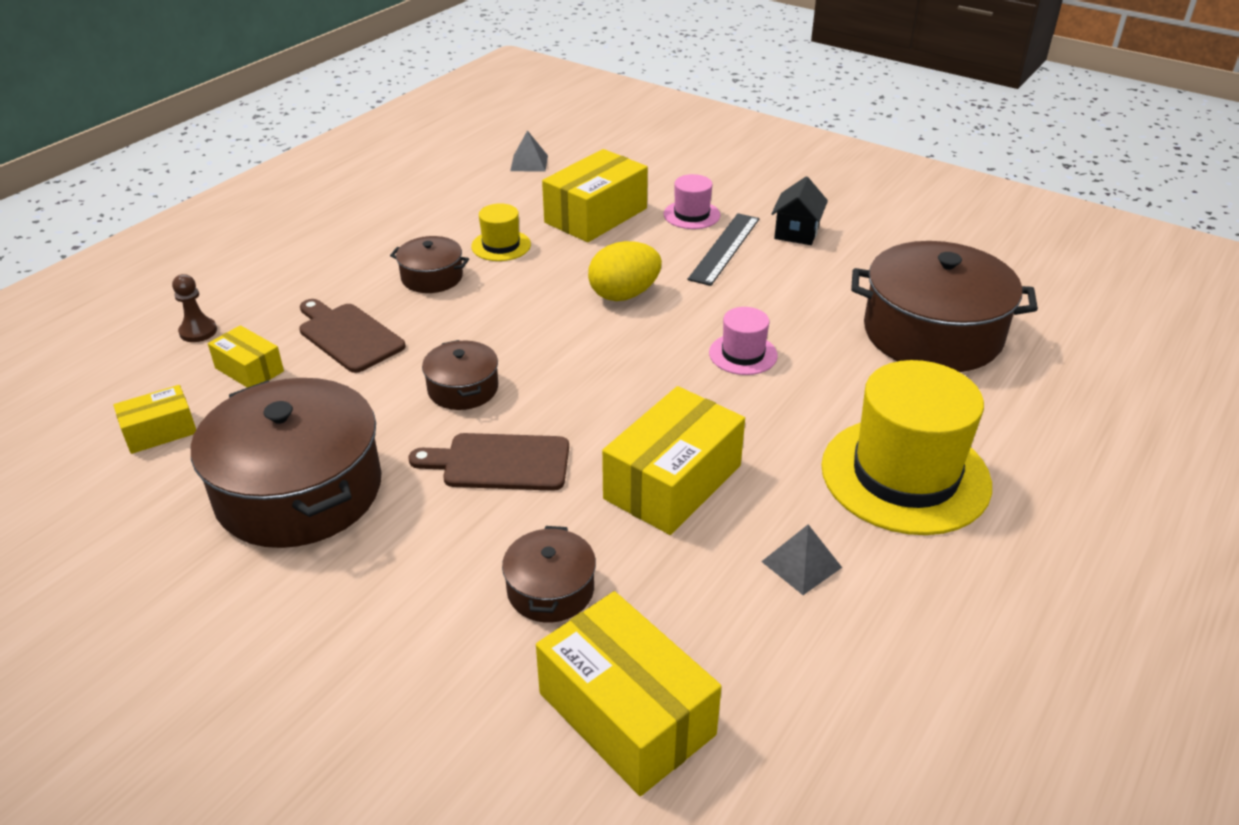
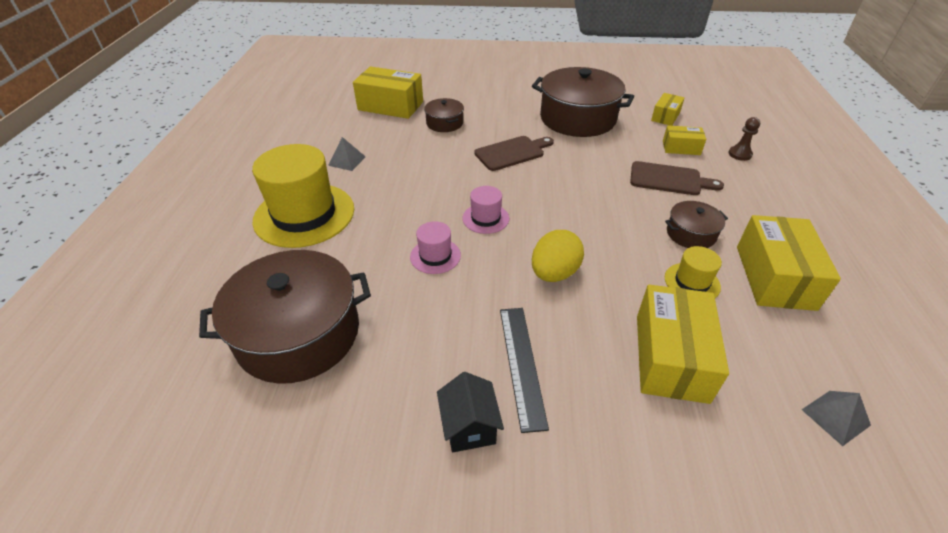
camera: 150 degrees right, 5 degrees up
brown pot [422,340,498,410] -> none
yellow box [602,386,745,535] -> yellow box moved to [737,215,841,311]
pink hat [663,174,720,229] -> pink hat moved to [462,186,509,234]

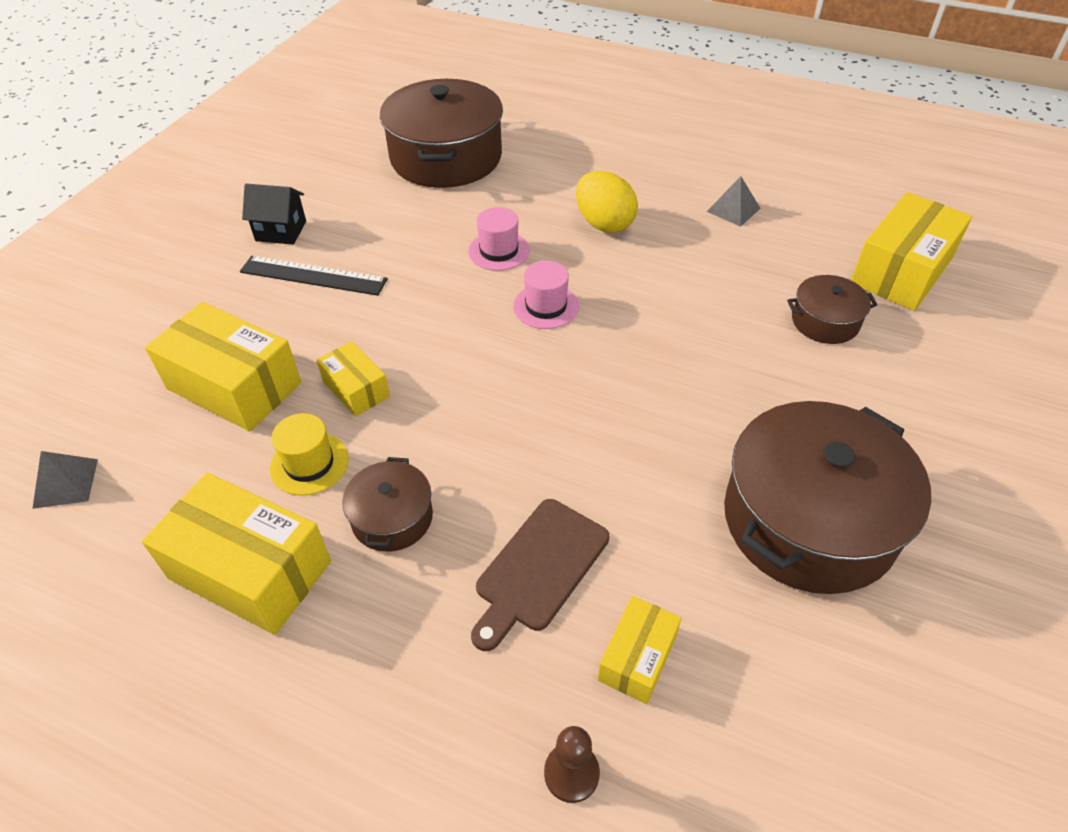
camera: 110 degrees right, 5 degrees up
yellow hat [252,144,354,248] -> none
brown cutting board [474,136,554,171] -> none
yellow egg [532,230,584,282] -> yellow egg moved to [576,171,638,233]
yellow box [651,93,685,126] -> yellow box moved to [317,341,390,417]

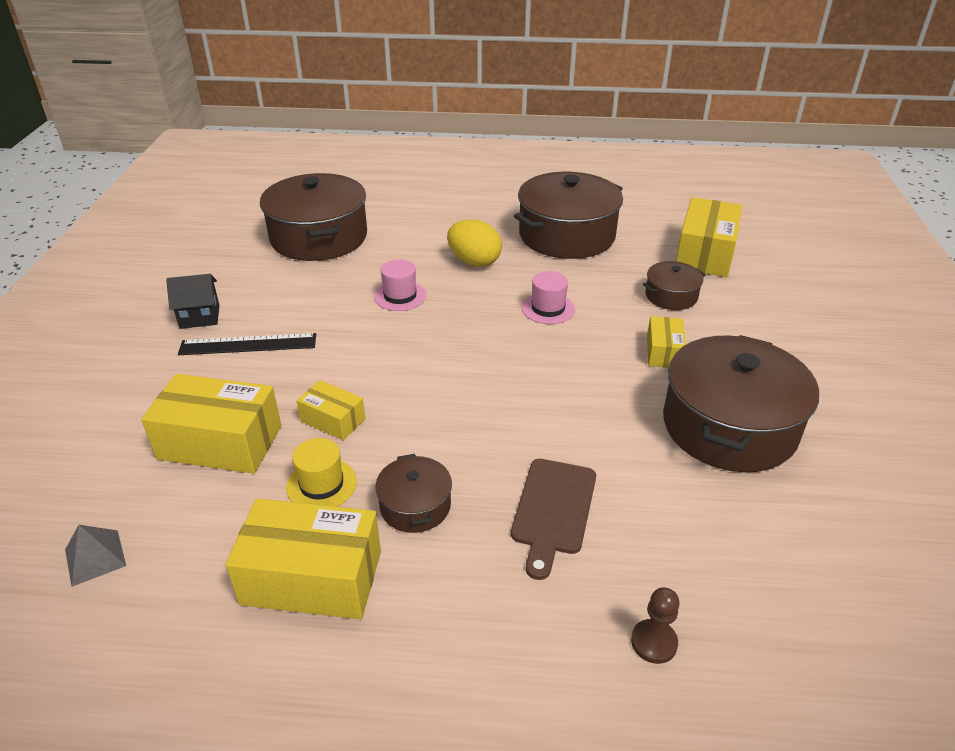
camera: 20 degrees left, 10 degrees down
pink hat [513,261,579,329] -> pink hat moved to [522,271,575,324]
yellow box [598,596,681,704] -> yellow box moved to [647,316,686,368]
grey pyramid [707,176,761,227] -> brown pot [514,172,623,259]

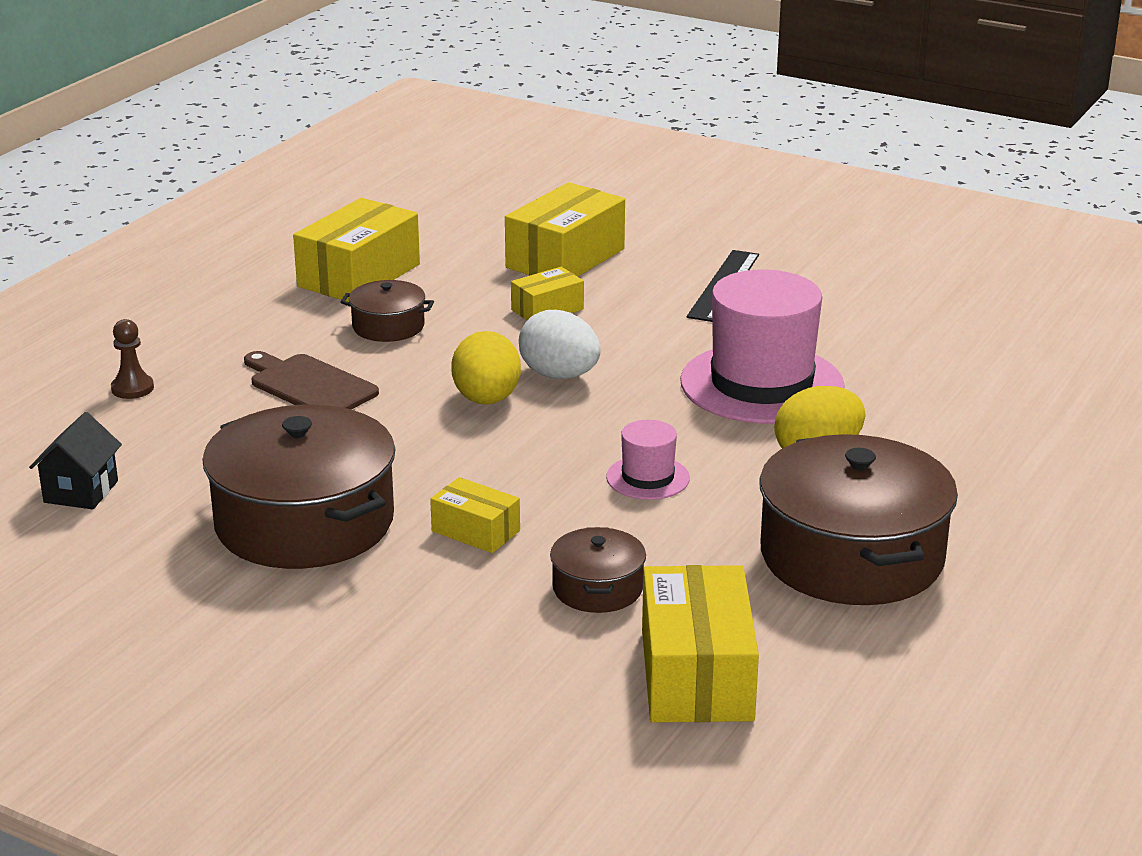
camera: 115 degrees right, 10 degrees down
grey pyramid [65,525,126,587] -> none
black house [166,274,219,329] -> black house moved to [29,412,122,510]
brown pot [260,173,367,261] -> none
yellow hat [286,438,357,507] -> none
pink hat [374,259,426,311] -> pink hat [680,270,845,424], size x2.13
yellow box [676,197,742,277] -> yellow box turned 45 degrees clockwise [642,565,759,723]
none -> yellow egg [451,331,521,405]
none -> white egg [519,310,601,379]

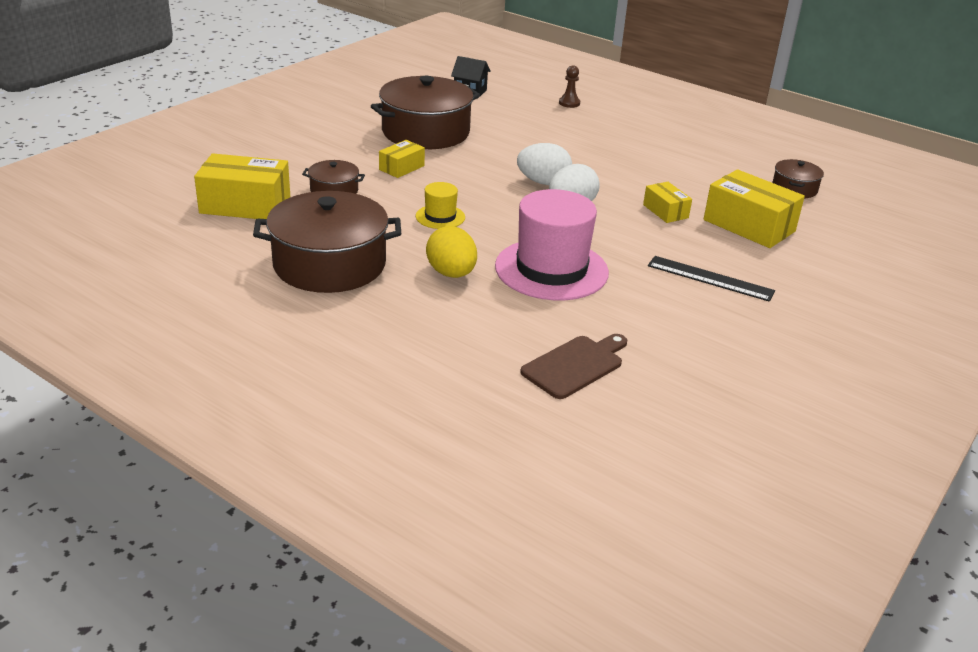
camera: 95 degrees right, 5 degrees up
brown cutting board [244,351,379,410] -> brown cutting board moved to [520,334,627,399]
yellow box [293,198,420,302] -> none
brown pot [341,280,434,342] -> brown pot moved to [772,159,824,198]
yellow egg [451,331,521,405] -> white egg [517,143,572,185]
pink hat [606,420,690,500] -> yellow hat [416,182,465,229]

